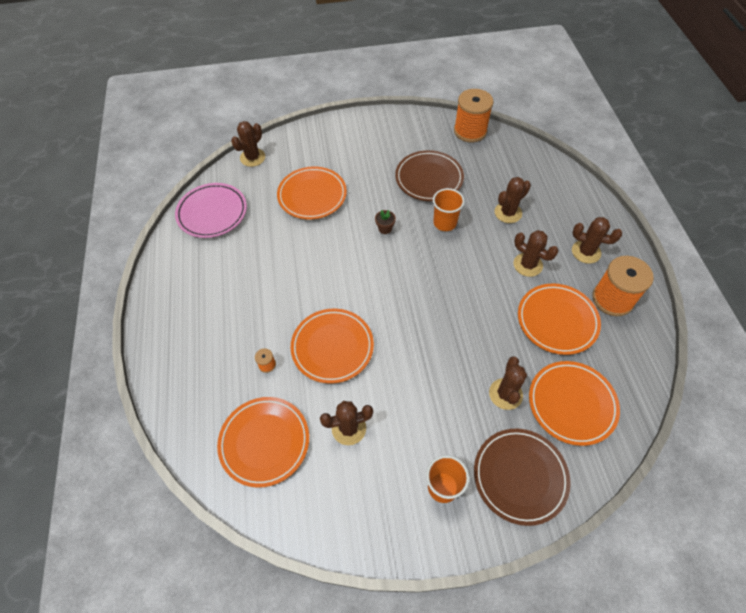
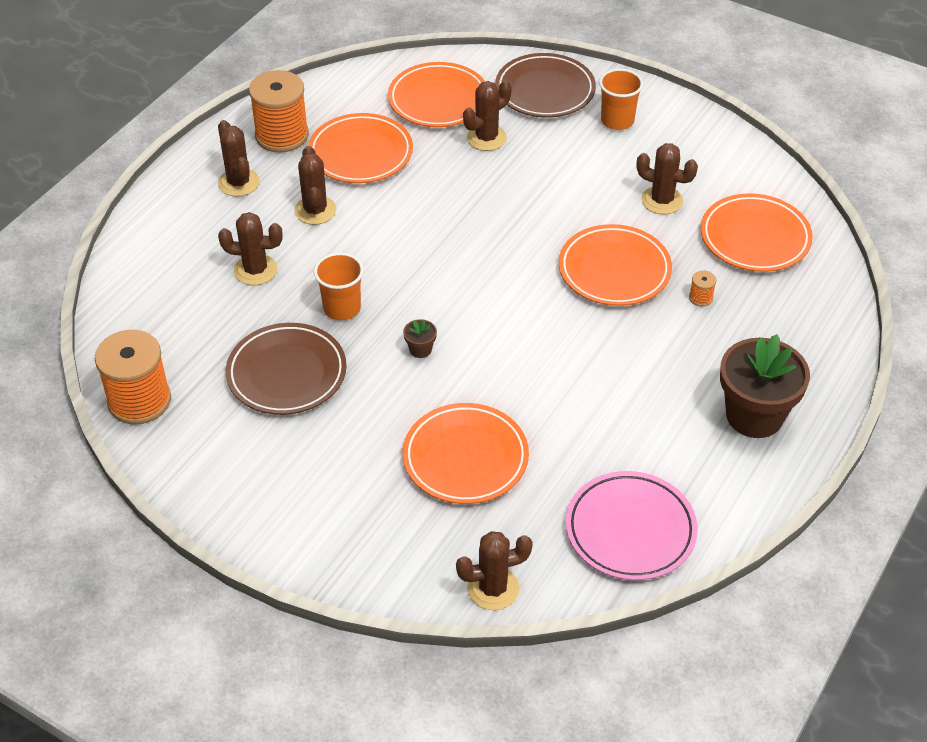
camera: 140 degrees left, 10 degrees down
none -> brown flower pot [720,334,810,438]

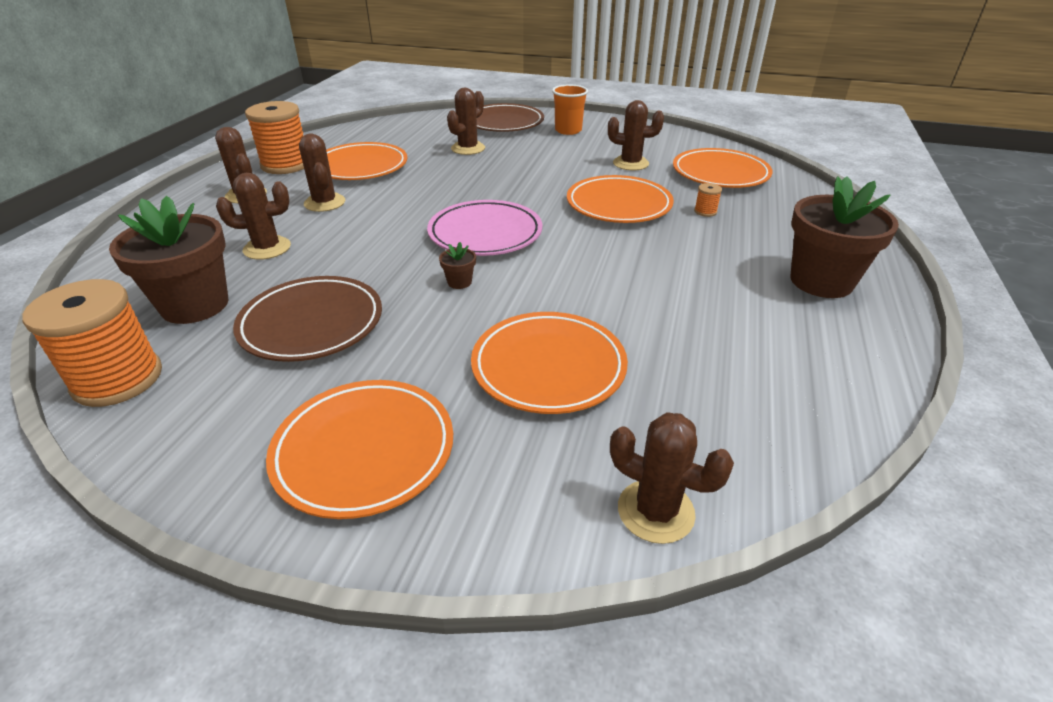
camera: 15 degrees left, 10 degrees down
orange cup [314,253,364,320] -> none
orange plate [388,62,485,127] -> orange plate moved to [266,380,453,519]
brown cactus [456,531,533,610] -> brown cactus turned 60 degrees clockwise [610,412,734,544]
pink plate [566,471,698,580] -> pink plate moved to [427,200,542,256]
none -> brown flower pot [109,196,229,324]

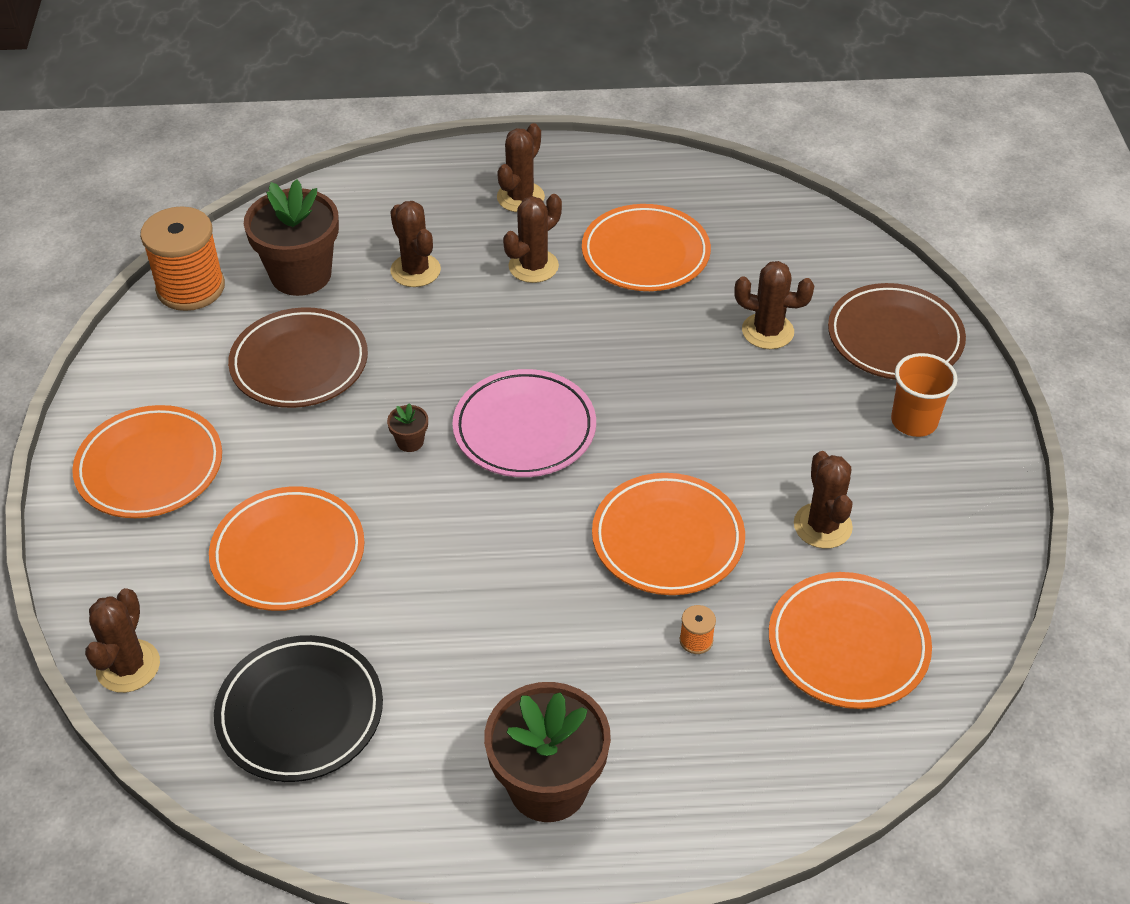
camera: 70 degrees right, 10 degrees up
orange spool [245,101,304,174] -> none
none -> black plate [214,635,383,782]

